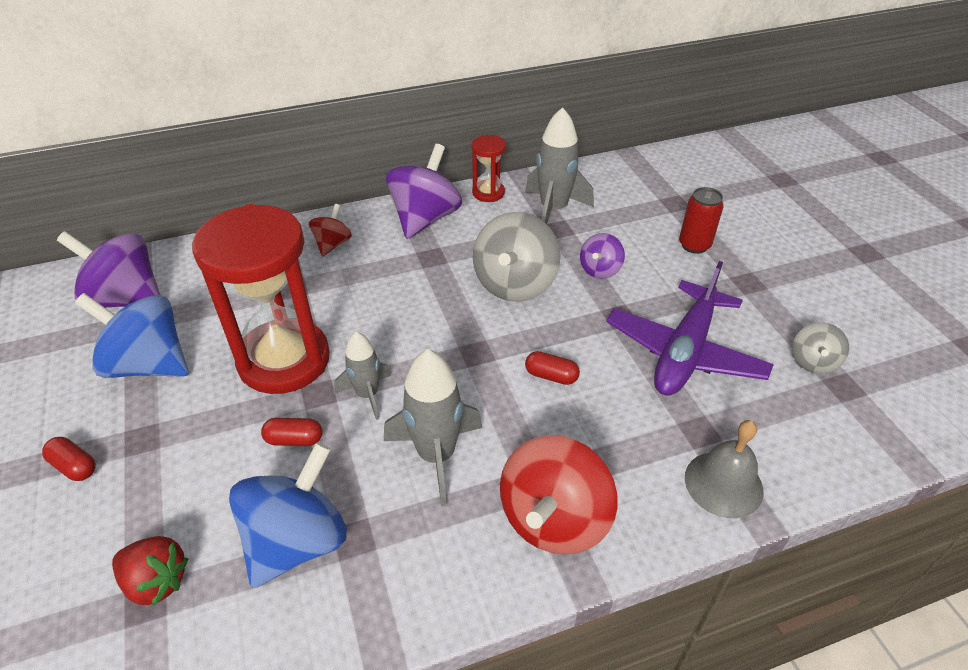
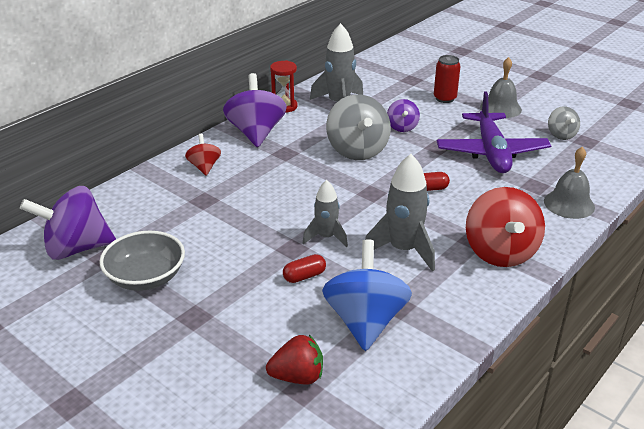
camera: 30 degrees left, 10 degrees down
red capsule [42,437,96,481] -> none
blue spinning top [75,293,188,378] -> grey bowl [99,231,185,291]
red hourglass [192,204,330,394] -> none
none -> grey bell [480,57,522,118]

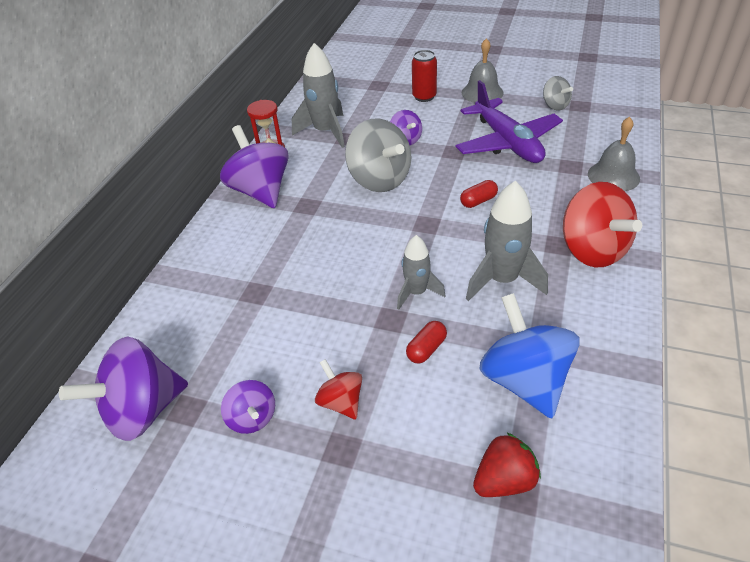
camera: 20 degrees left, 10 degrees up
grey bowl [99,231,185,291] -> purple spinning top [221,380,275,434]
red spinning top [185,134,221,175] -> red spinning top moved to [315,359,362,419]

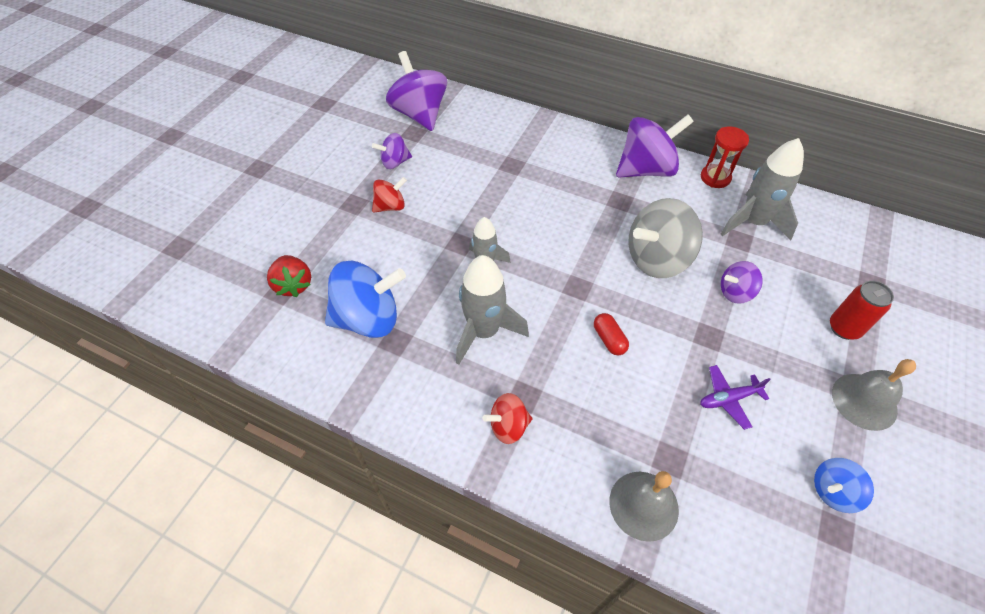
camera: 95 degrees right, 10 degrees up
red capsule [406,321,447,364] -> none
purple plane [455,80,563,163] -> purple plane [700,365,771,430], size x0.46
grey spinning top [543,76,573,110] -> blue spinning top [814,458,874,513]
red spinning top [563,182,642,267] -> red spinning top [483,393,532,444], size x0.53

